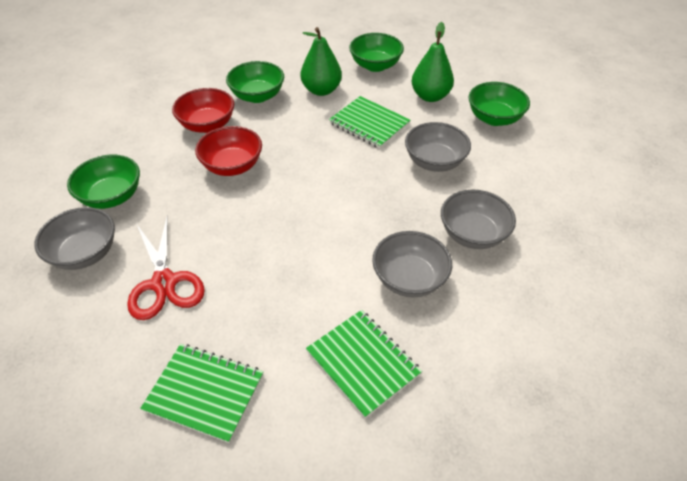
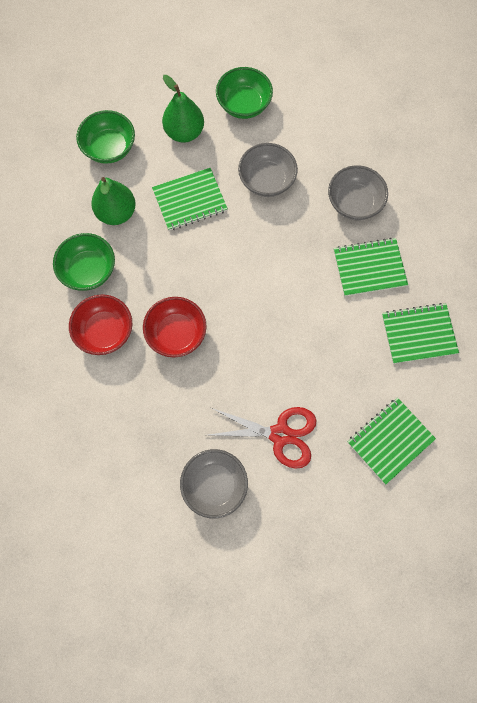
camera: 60 degrees left, 25 degrees up
green bowl [67,155,140,209] -> none
grey bowl [372,231,452,297] -> green notebook [334,238,408,296]

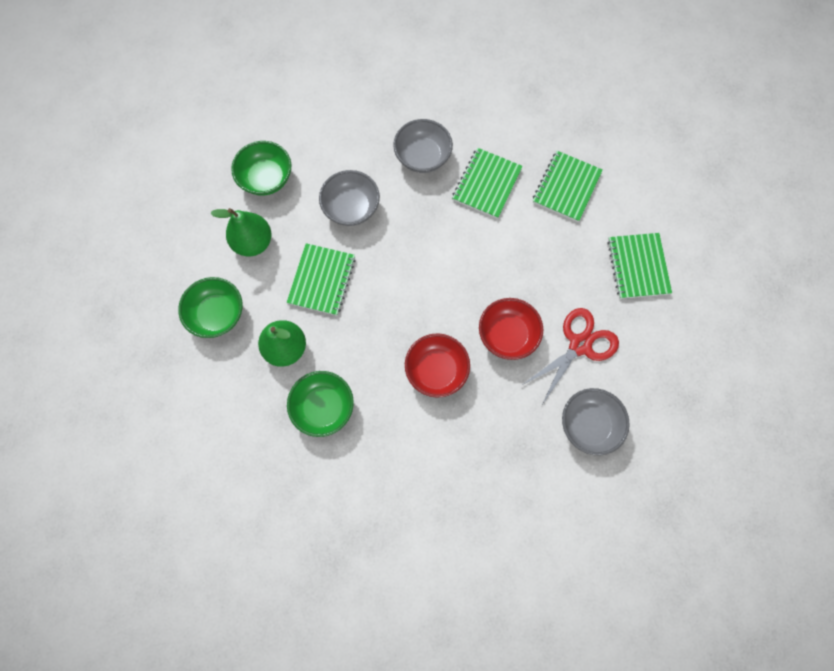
camera: 55 degrees left, 0 degrees up
red bowl [69,294,132,355] -> red bowl moved to [479,298,543,360]

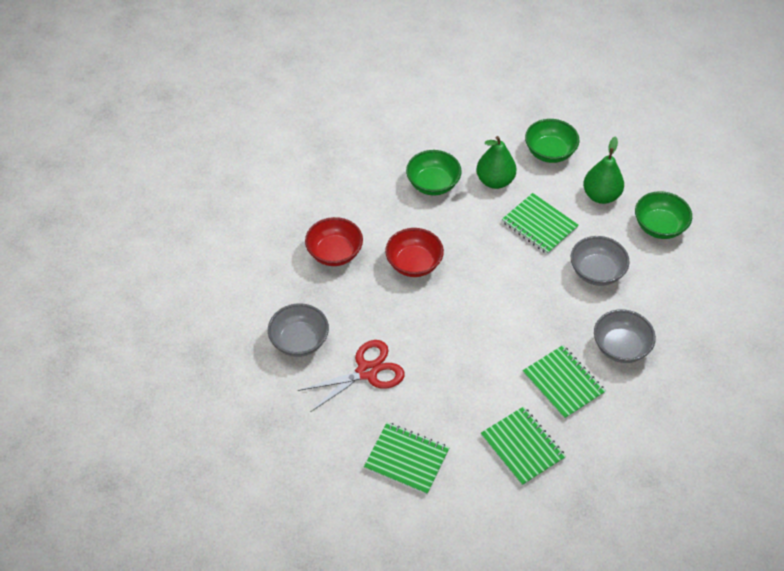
camera: 120 degrees right, 20 degrees down
red bowl [479,298,543,360] -> red bowl moved to [305,217,363,266]
red scissors [522,308,619,403] -> red scissors turned 105 degrees counterclockwise [298,340,405,412]

